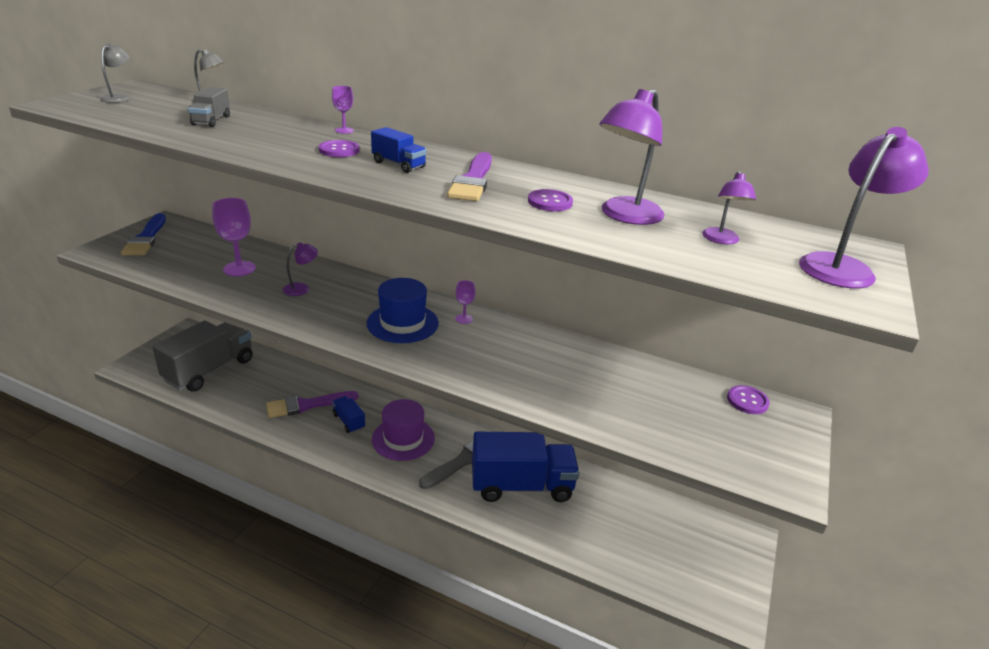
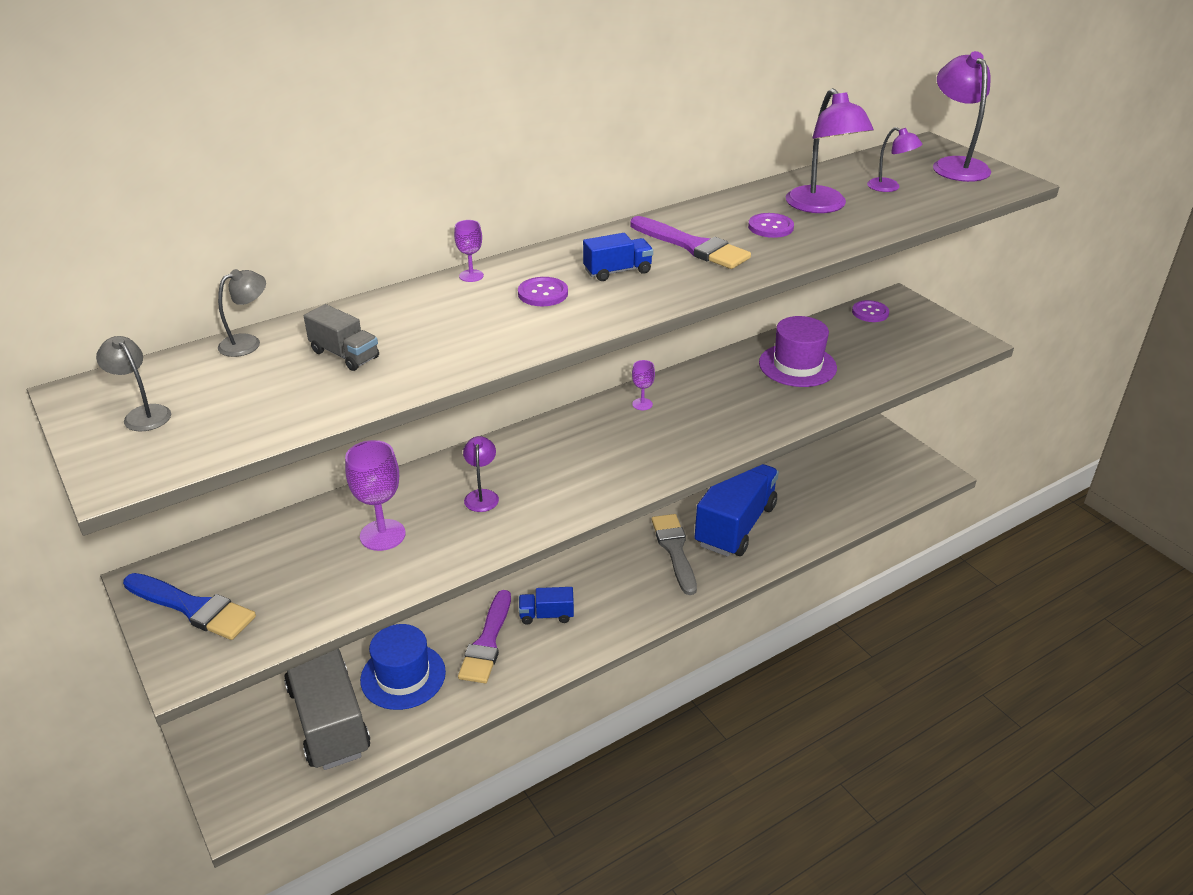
camera: 55 degrees left, 5 degrees up
blue hat [367,278,439,343] -> blue hat moved to [360,624,446,710]
purple hat [372,399,435,461] -> purple hat moved to [759,316,837,387]

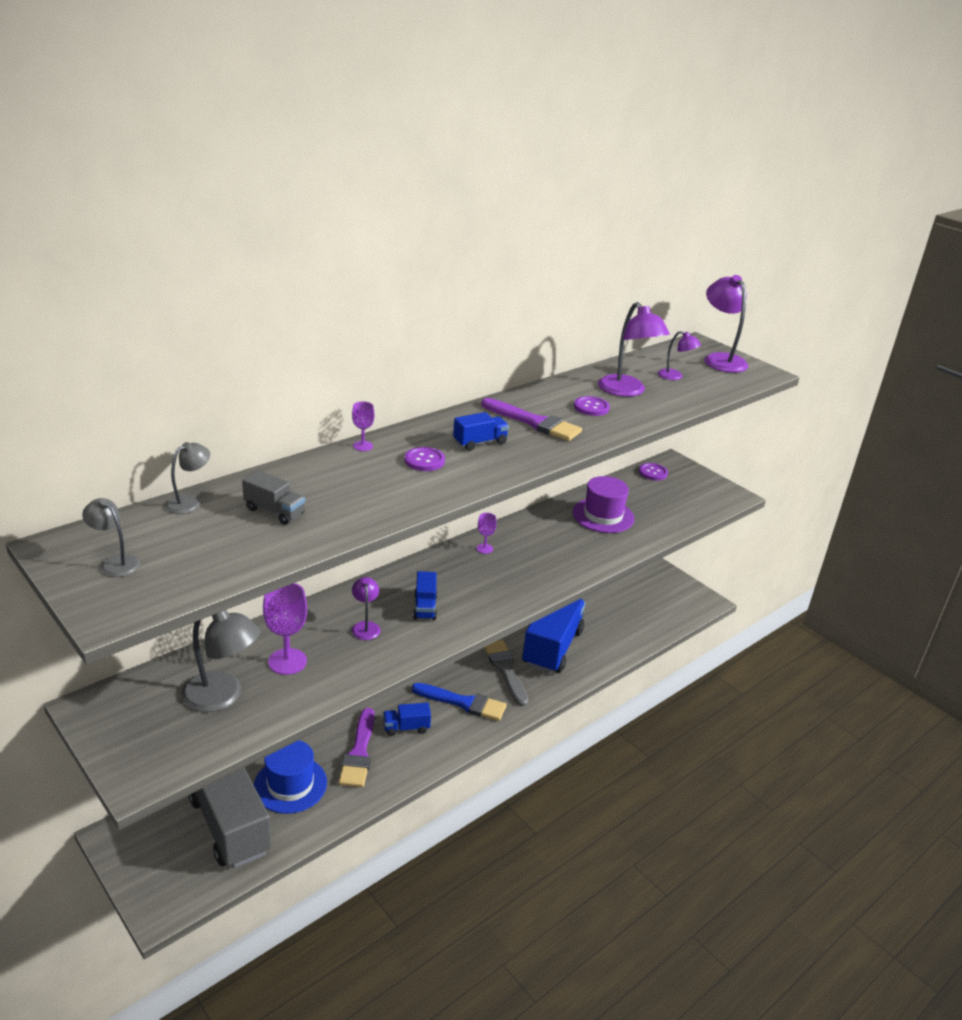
camera: 10 degrees left, 5 degrees down
blue brush [123,573,256,640] -> blue brush moved to [412,683,507,721]
none -> grey lamp [181,610,260,712]
none -> blue truck [413,571,437,620]

